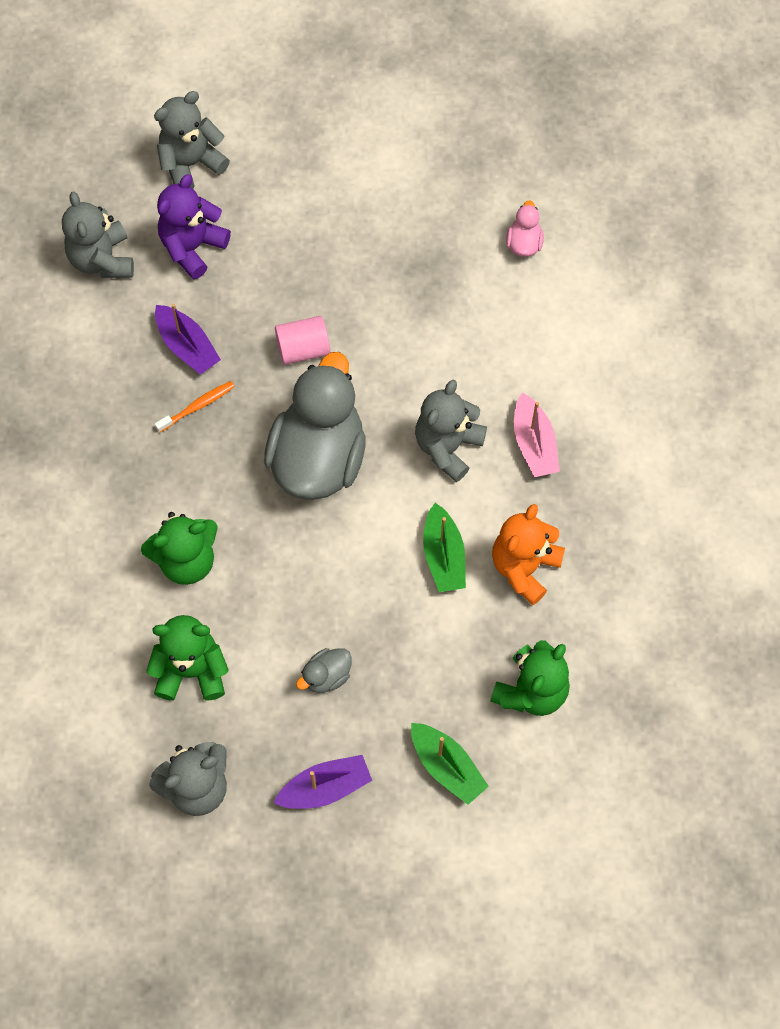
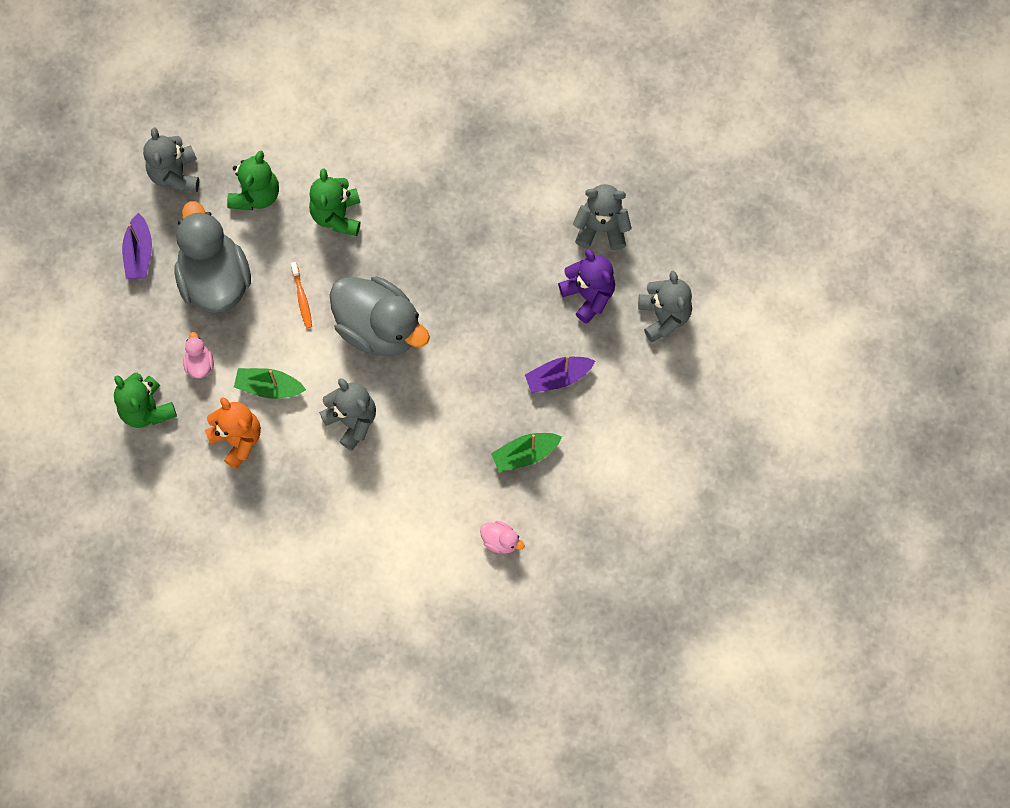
camera: 110 degrees right, 5 degrees up
purple boat [155,303,221,375] -> purple boat moved to [525,356,595,393]
orange toothbrush [155,381,235,433] -> orange toothbrush moved to [291,262,312,328]
pink cylinder [275,316,330,365] -> none
grey duck [296,648,352,693] -> grey duck [175,201,251,313], size x2.46
green boat [411,723,489,805] -> green boat moved to [491,433,562,472]
pink boat [514,393,560,477] -> none
none -> pink duck [183,332,214,378]

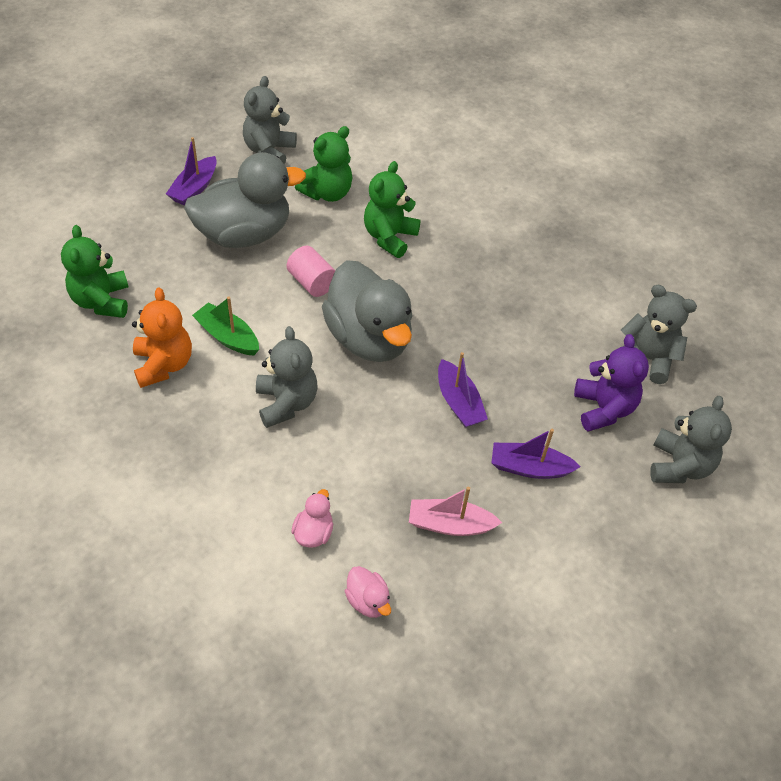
camera: 25 degrees right, 20 degrees down
grey duck [175,201,251,313] -> grey duck turned 60 degrees clockwise [184,152,306,248]
pink duck [183,332,214,378] -> pink duck moved to [291,489,333,548]
orange toothbrush [291,262,312,328] -> pink cylinder [287,246,335,297]
green boat [491,433,562,472] -> pink boat [409,487,502,536]
none -> purple boat [438,352,488,427]

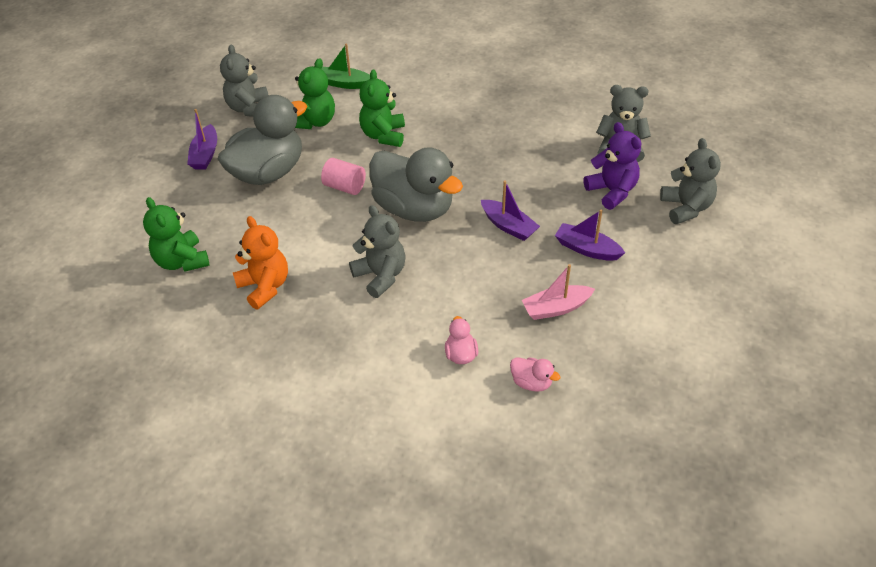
camera: 20 degrees left, 5 degrees down
green boat [192,297,259,355] -> green boat moved to [322,43,370,89]
purple boat [491,429,580,479] -> purple boat turned 45 degrees clockwise [555,209,625,261]

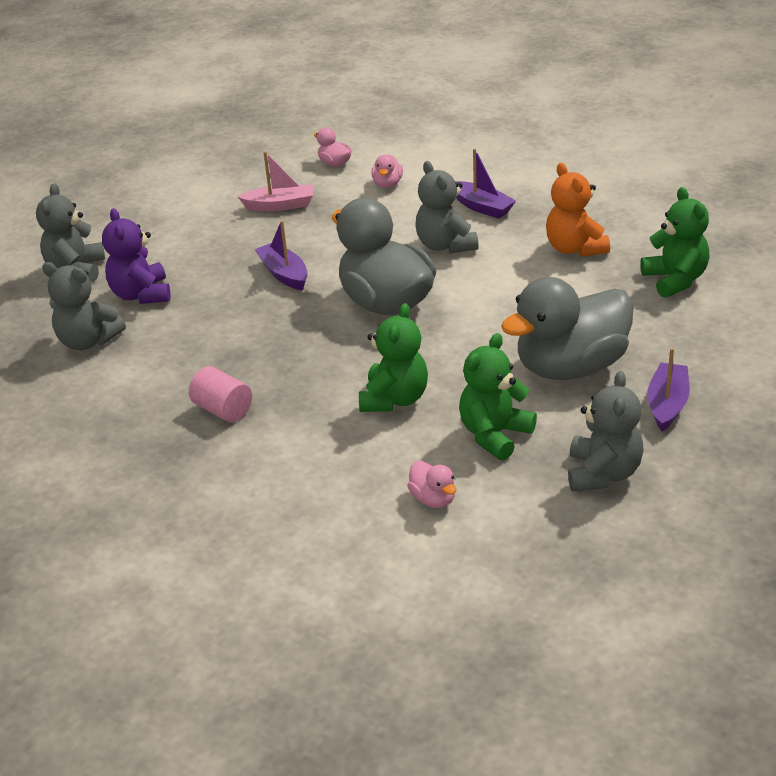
camera: 165 degrees left, 10 degrees down
pink cylinder [321,158,366,195] -> pink cylinder moved to [189,366,252,422]
green boat [322,43,370,89] -> pink duck [407,461,456,508]
purple boat [555,209,625,261] -> purple boat moved to [455,148,516,219]

